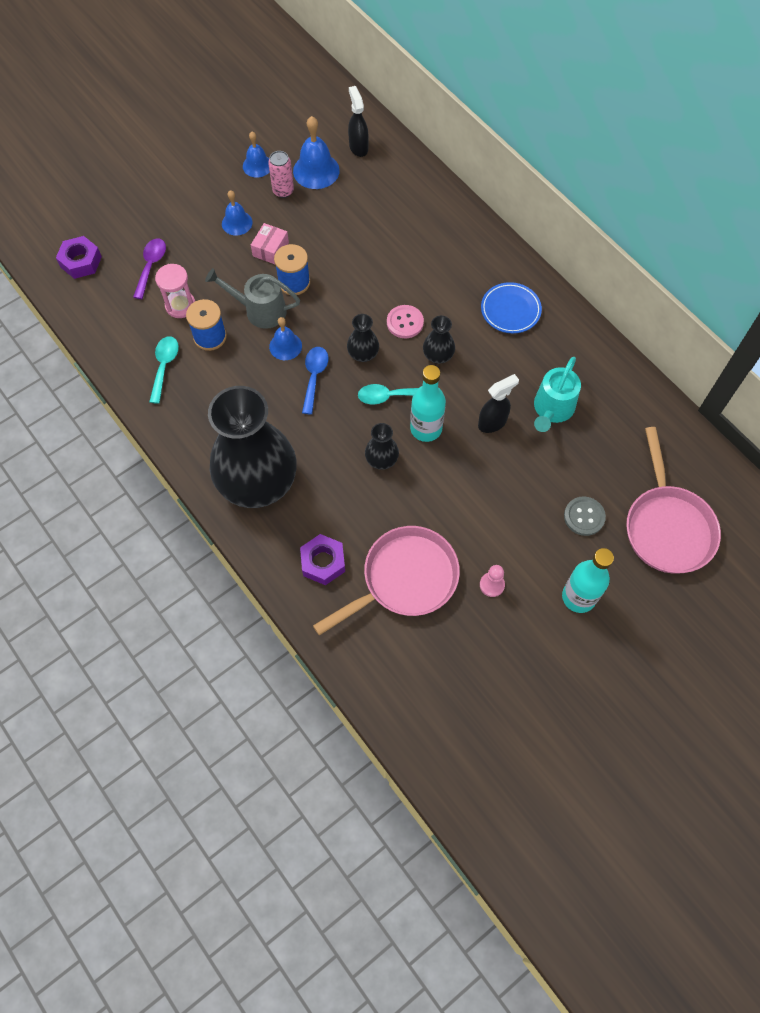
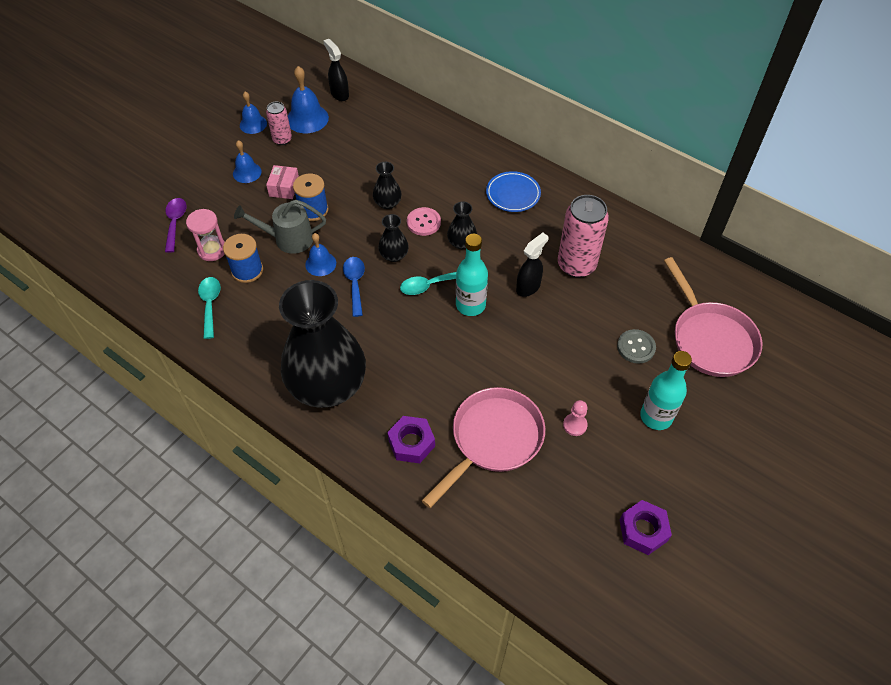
camera: 15 degrees left, 10 degrees down
purple nut [56,236,102,279] -> purple nut moved to [620,500,672,555]
black vase [365,423,399,470] -> black vase moved to [373,162,402,209]
turquoise watering can [534,357,581,432] -> pink can [558,195,609,278]

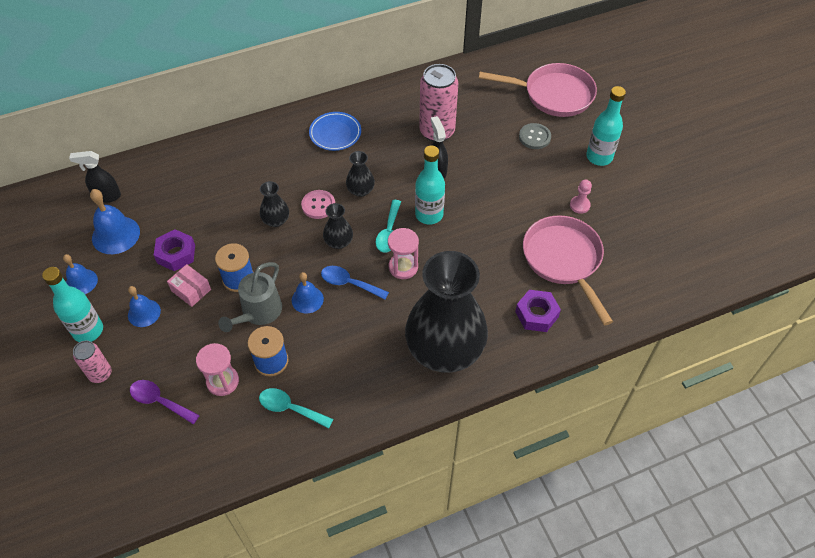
camera: 60 degrees left, 0 degrees up
pink can [266,102,292,145] -> pink can moved to [73,341,112,383]
purple nut [620,500,672,555] -> purple nut moved to [154,229,195,271]
none -> turquoise bottle [42,267,103,342]
none -> pink hourglass [388,228,419,279]

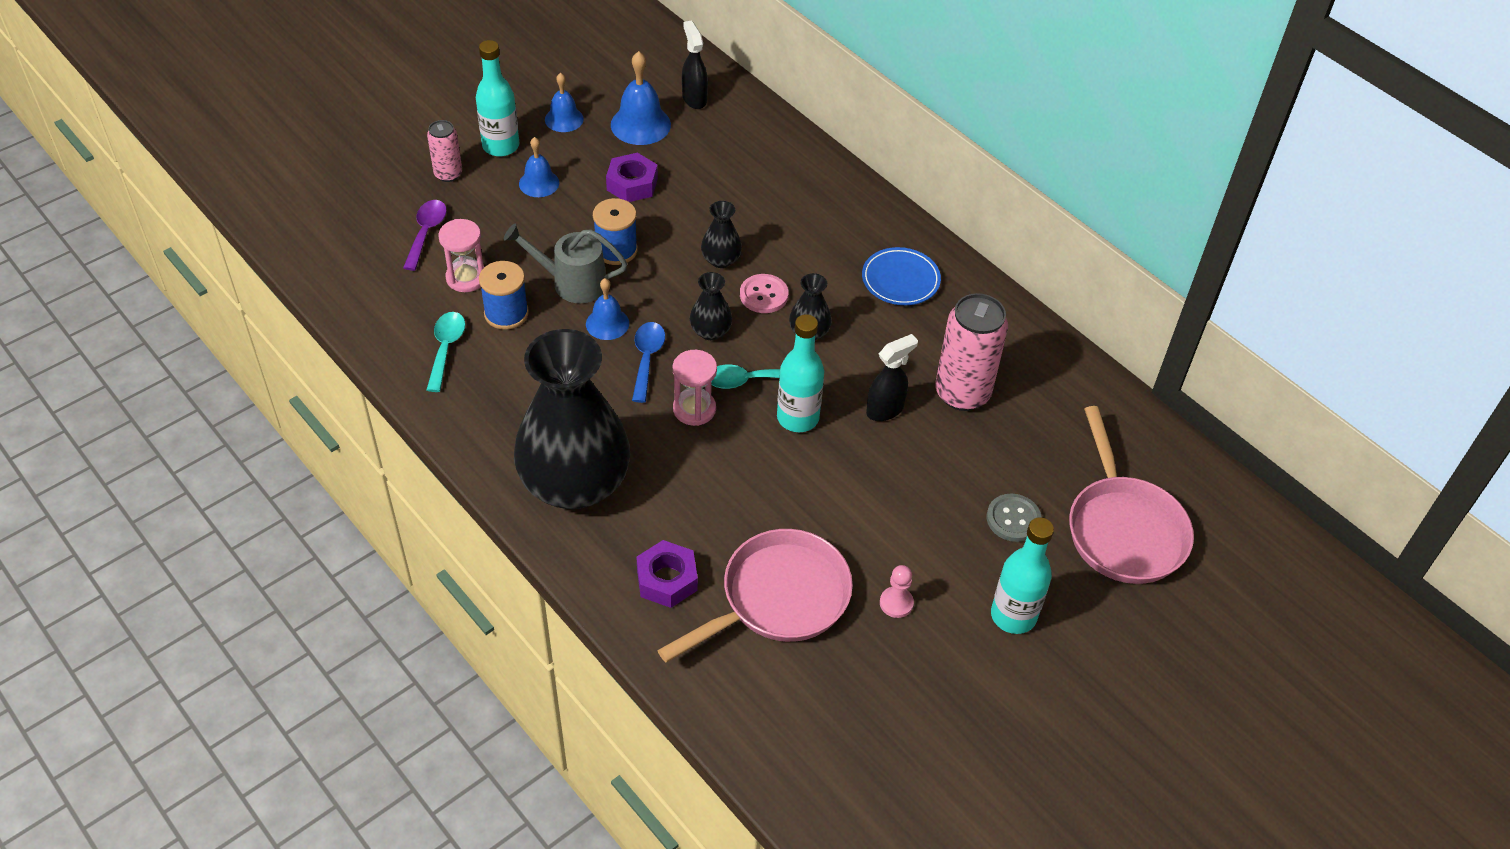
camera: 70 degrees right, 5 degrees down
pink box [167,264,211,307] -> none

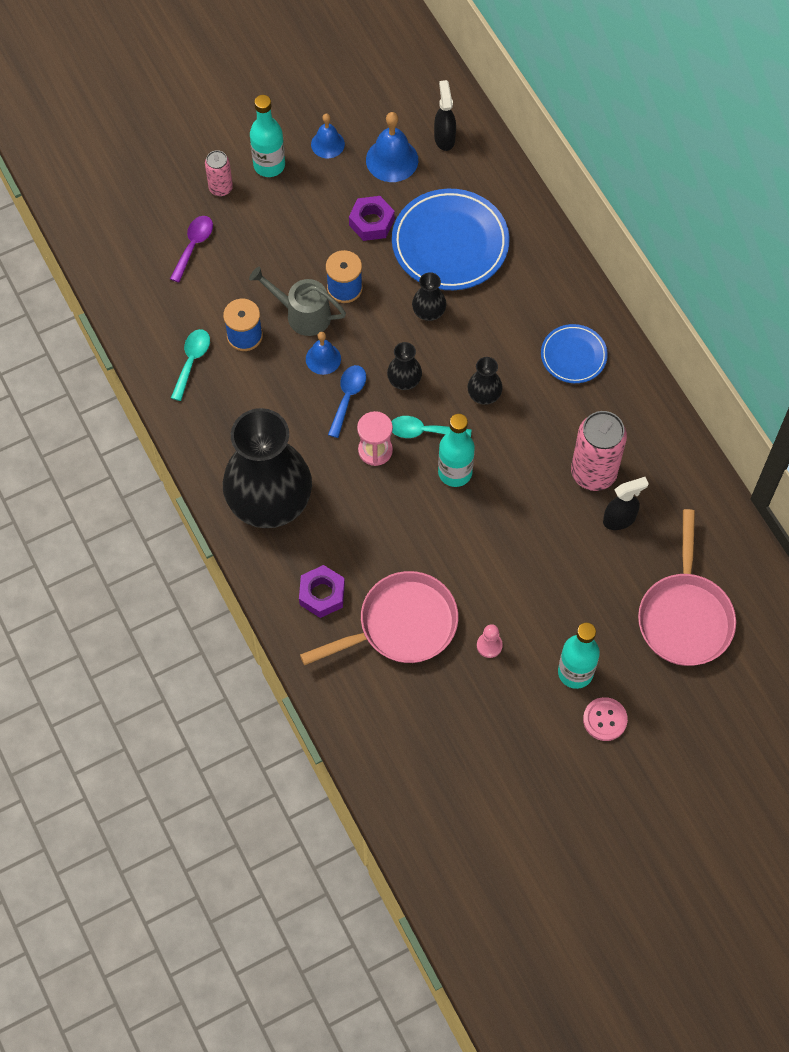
camera: 15 degrees right, 15 degrees up
pink hourglass [438,219,484,292] -> none
blue bell [519,137,559,197] -> none
pink button [740,274,788,313] -> pink button moved to [583,697,628,741]
black spray bottle [866,334,918,421] -> black spray bottle moved to [603,477,649,530]
grey button [987,494,1042,542] -> none
none -> blue plate [392,189,509,290]

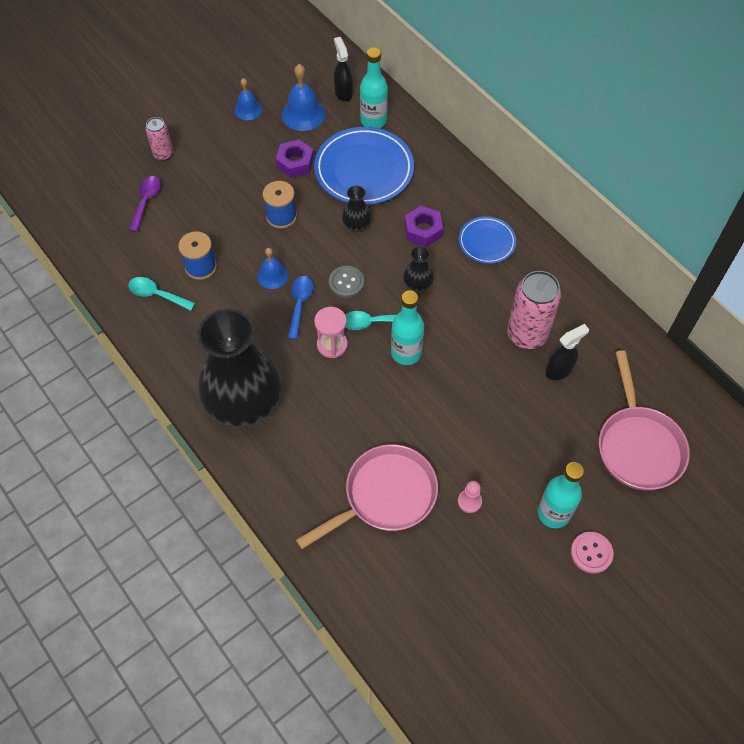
camera: 10 degrees left, 5 degrees down
turquoise spoon [171,329,210,401] -> turquoise spoon turned 75 degrees counterclockwise [128,277,195,311]
grey watering can [249,267,346,336] -> none
turquoise bottle [250,95,285,177] -> turquoise bottle moved to [360,48,388,128]
purple nut [299,565,345,618] -> purple nut moved to [405,206,443,247]
black vase [387,342,422,390] -> grey button [329,266,365,298]

